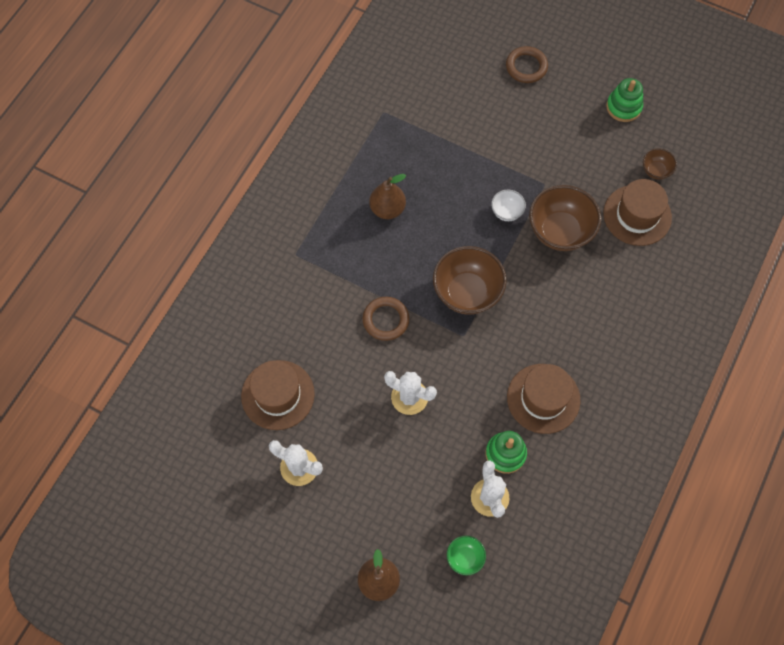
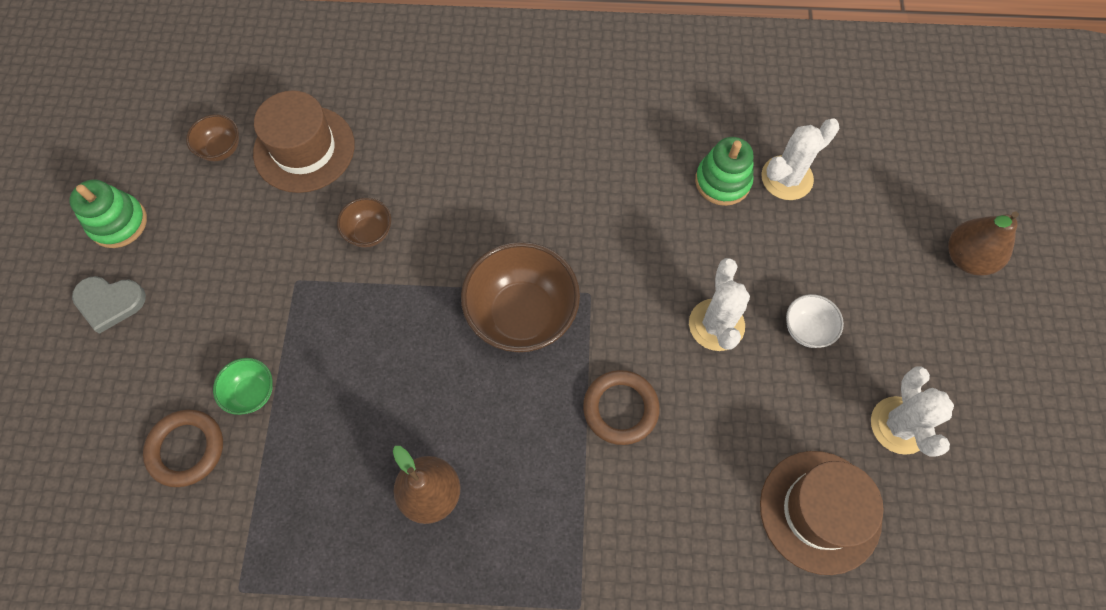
camera: 115 degrees left, 0 degrees up
green bowl [447,536,486,576] -> green bowl moved to [213,358,273,415]
white bowl [491,190,526,221] -> white bowl moved to [786,294,844,348]
brown ring [506,46,548,83] -> brown ring moved to [143,410,223,487]
brown hat [507,364,581,434] -> none
brown bowl [529,185,601,251] -> brown bowl [337,197,391,247], size x0.49
none -> grey heart [72,276,146,334]

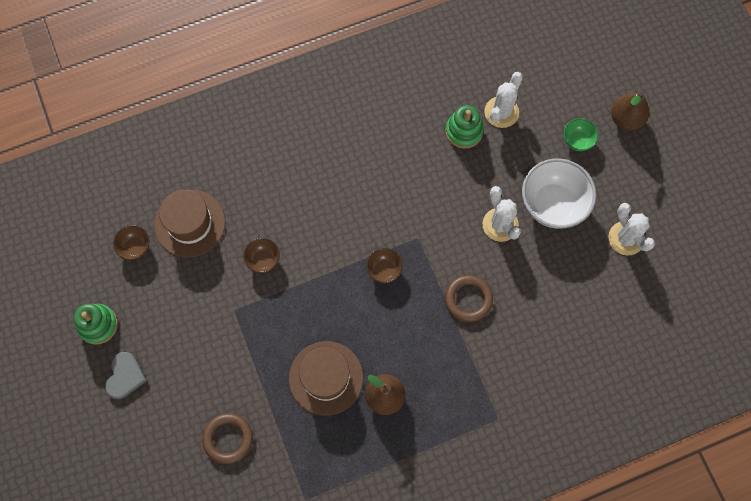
camera: 25 degrees left, 5 degrees up
grey heart [72,276,146,334] -> grey heart turned 60 degrees counterclockwise [105,352,147,399]
green bowl [213,358,273,415] -> green bowl moved to [563,118,599,151]
brown bowl [461,242,580,352] -> brown bowl [366,248,403,283], size x0.49
brown hat [760,451,884,575] -> brown hat moved to [289,341,363,416]
white bowl [786,294,844,348] -> white bowl [522,159,596,228], size x2.04

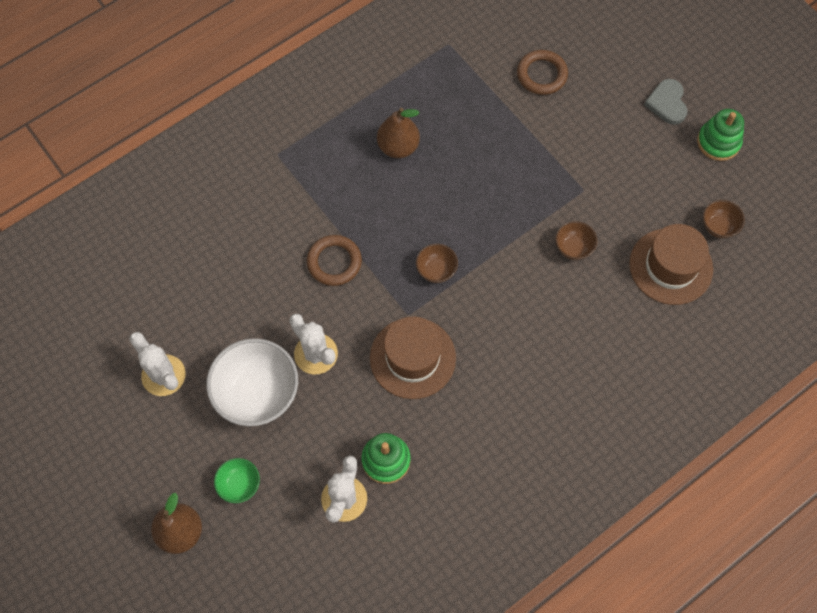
camera: 165 degrees right, 5 degrees down
brown hat [289,341,363,416] -> brown hat moved to [370,316,456,399]

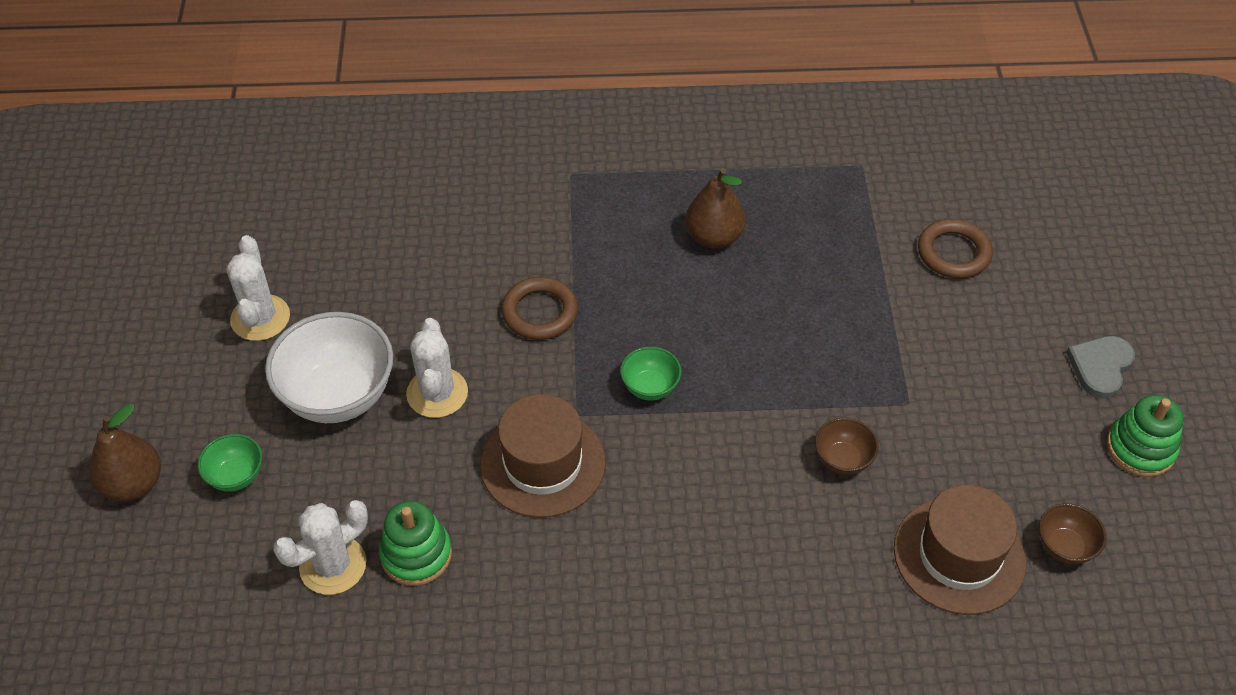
camera: 35 degrees right, 15 degrees down
brown bowl [416,244,458,283] -> green bowl [620,346,681,401]

